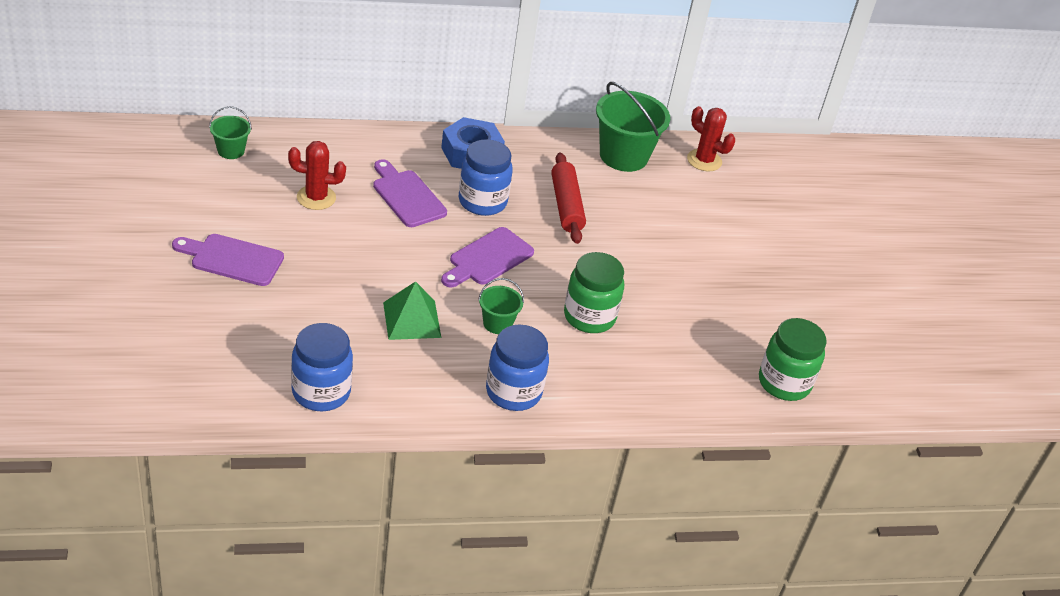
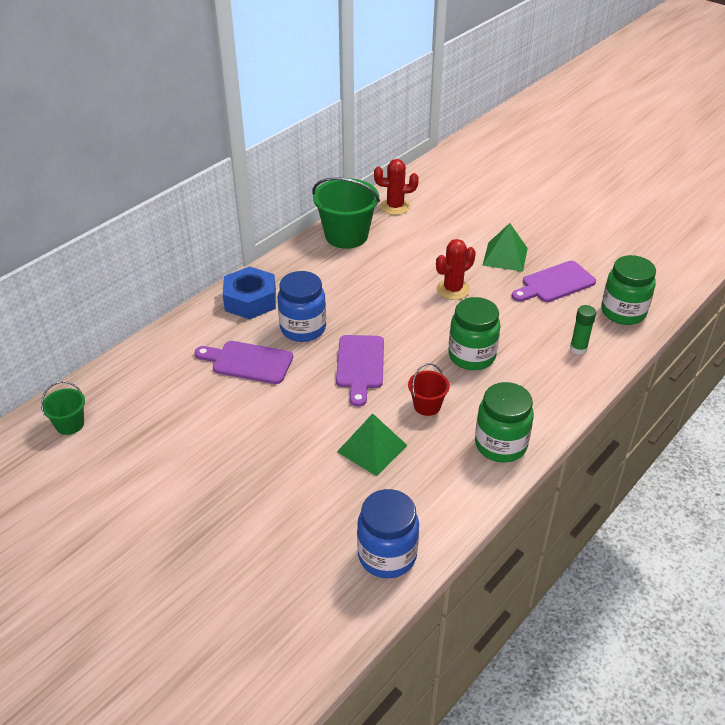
camera: 35 degrees left, 0 degrees up
purple cutting board [172,234,284,286] -> purple cutting board moved to [512,261,596,302]
red cactus [288,141,346,210] -> red cactus moved to [436,239,476,300]
green bucket [478,278,524,334] -> red bucket [408,363,450,416]
blue jar [486,324,549,411] -> green jar [475,382,534,463]
red rolling pin [551,153,586,244] -> none
none -> green pyramid [482,223,528,272]
none -> green glue stick [570,305,596,355]

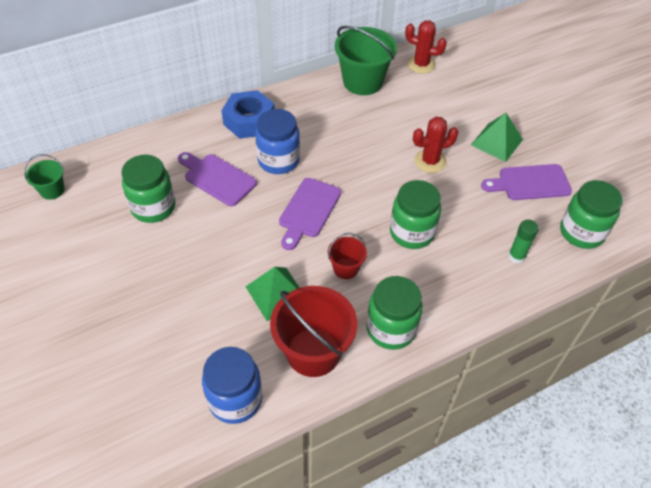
camera: 20 degrees right, 10 degrees up
none -> green jar [121,155,175,223]
none -> red bucket [270,286,357,377]

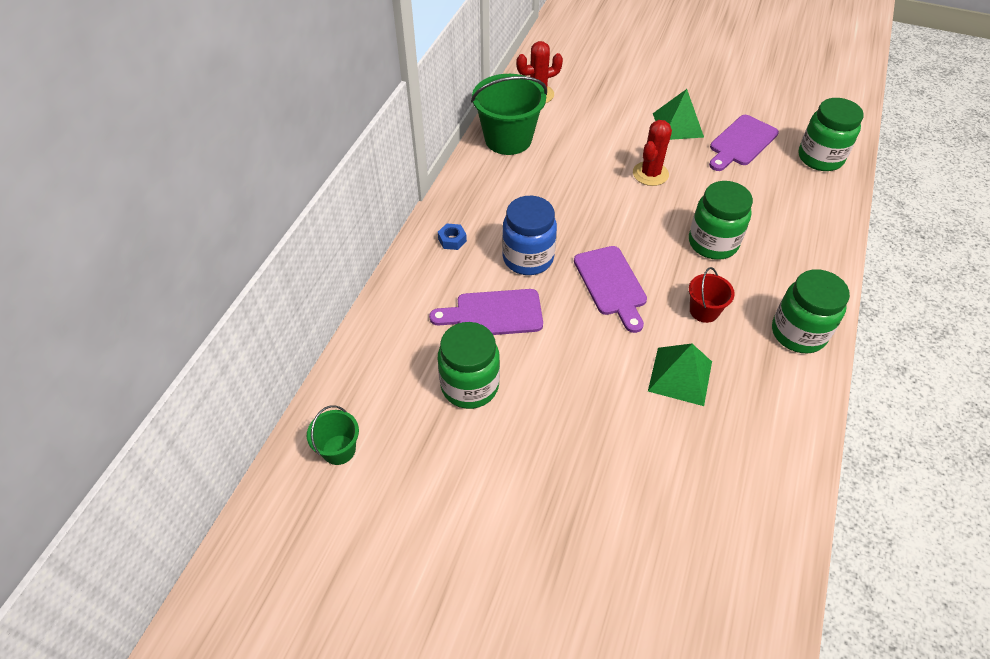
camera: 40 degrees left, 0 degrees up
blue jar [202,347,262,424] -> none
blue nut [221,90,275,139] -> blue nut [438,224,467,250], size x0.44
red bucket [270,286,357,377] -> none
green glue stick [508,219,539,263] -> none

